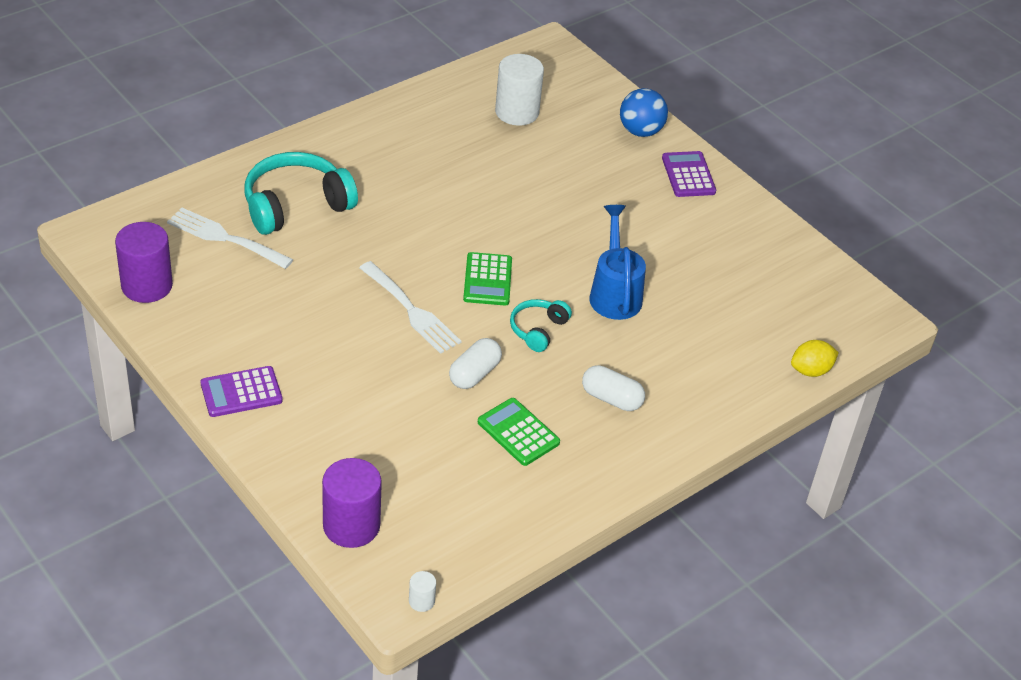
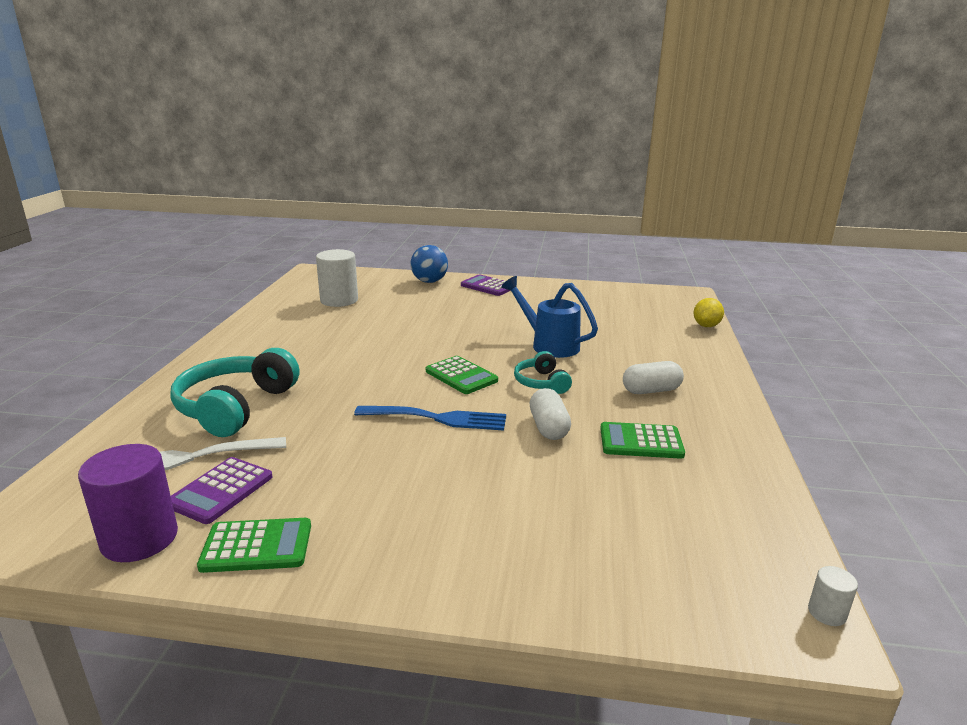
camera: 40 degrees left, 20 degrees down
purple calculator [200,366,283,417] -> purple calculator moved to [171,457,272,524]
purple cylinder [322,458,382,548] -> none
white fork [359,261,461,354] -> blue fork [354,406,506,430]
none -> green calculator [197,518,311,573]

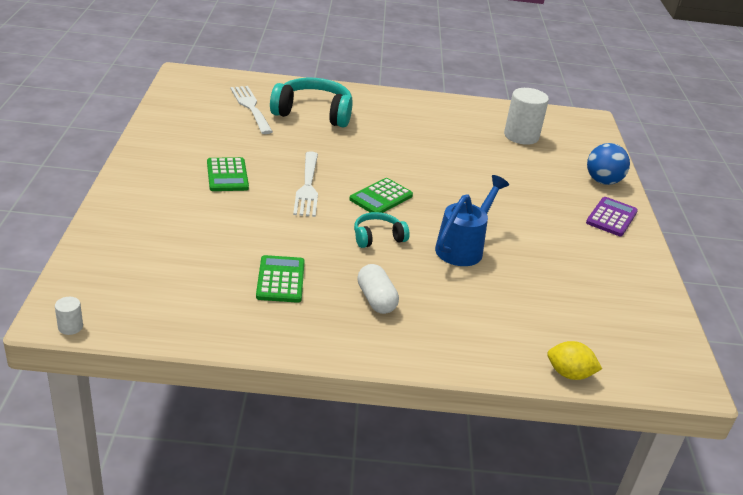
camera: 80 degrees right, 10 degrees up
purple cylinder [78,444,178,562] -> none
purple calculator [171,457,272,524] -> none
green calculator [197,518,311,573] -> green calculator moved to [207,157,249,191]
blue fork [354,406,506,430] -> white fork [293,151,318,217]
white capsule [530,388,571,440] -> none

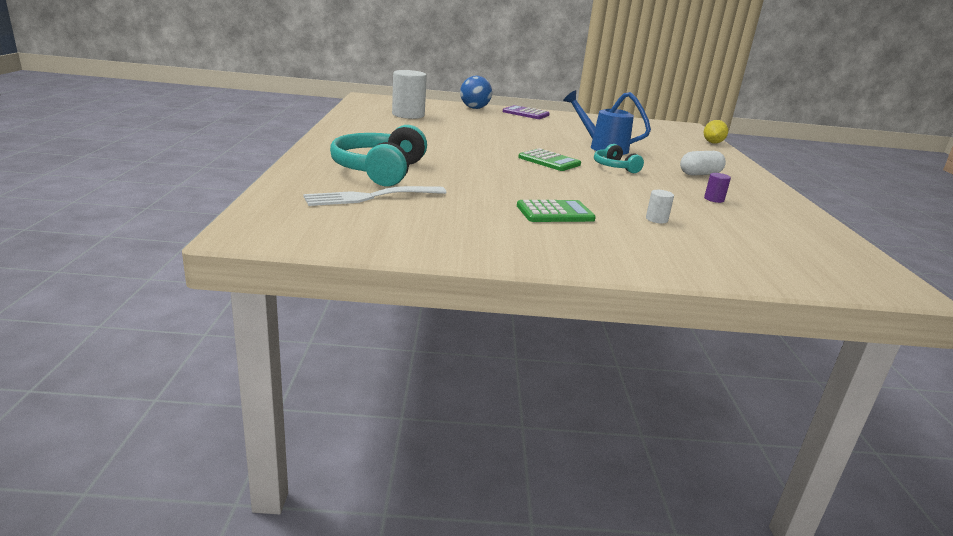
camera: 90 degrees left, 10 degrees down
white cylinder [55,297,83,335] -> white cylinder moved to [646,190,674,223]
green calculator [256,255,305,303] -> purple cylinder [704,173,731,203]
white fork [293,151,318,217] -> none

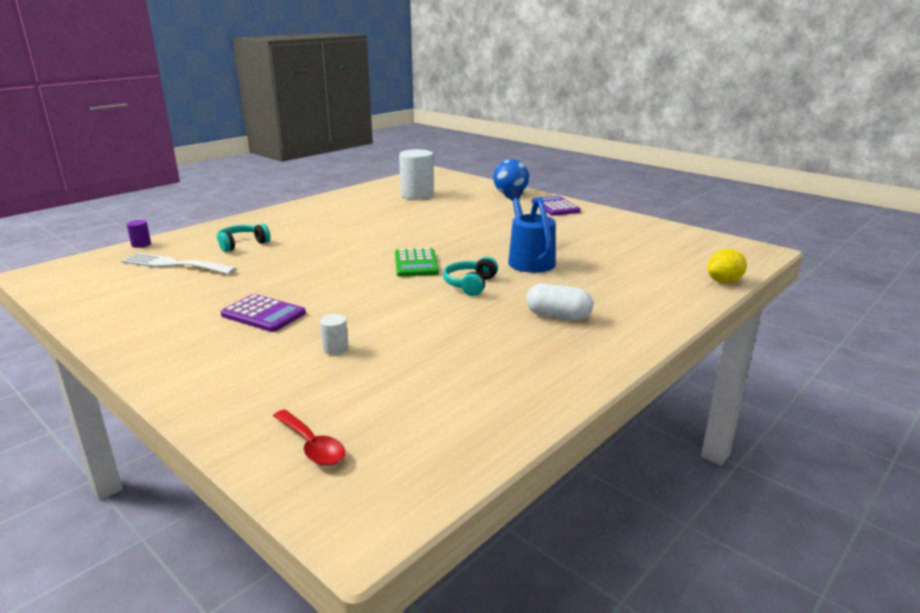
camera: 45 degrees right, 0 degrees up
turquoise headphones [330,125,427,186] -> turquoise headphones [217,224,271,252], size x0.53
green calculator [517,200,596,222] -> purple calculator [221,294,306,332]
purple cylinder [704,173,731,203] -> purple cylinder moved to [126,220,151,248]
none -> red spoon [273,409,345,466]

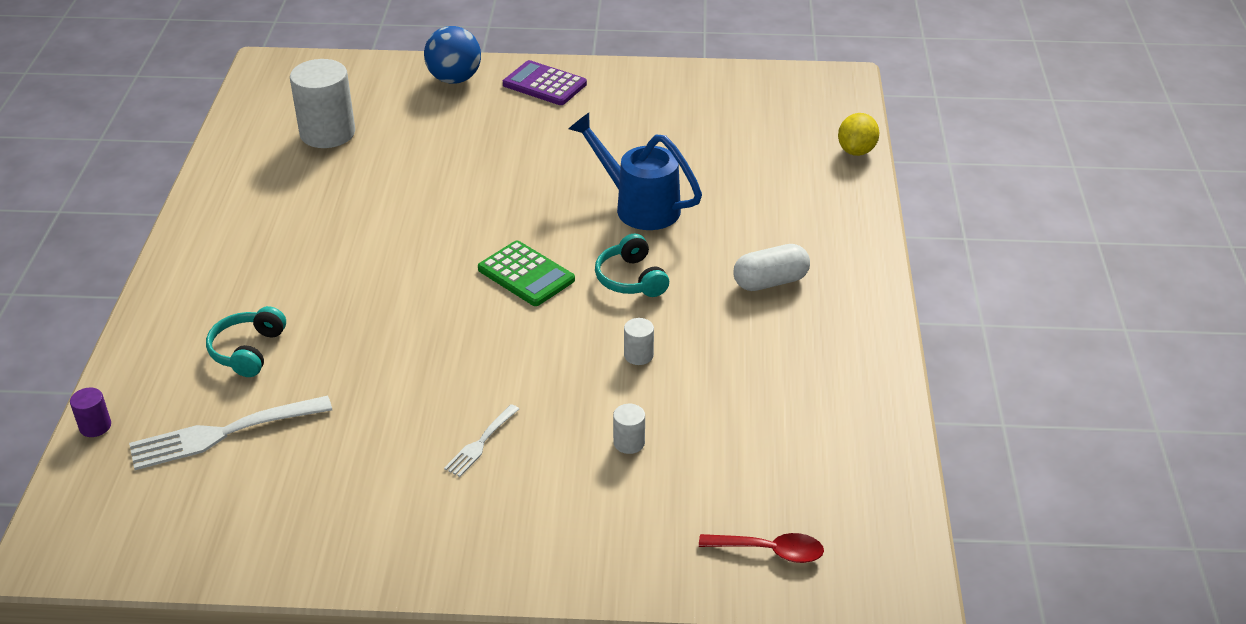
camera: 40 degrees left, 15 degrees up
purple calculator [221,294,306,332] -> white fork [444,404,519,477]
none -> white cylinder [624,318,654,365]

